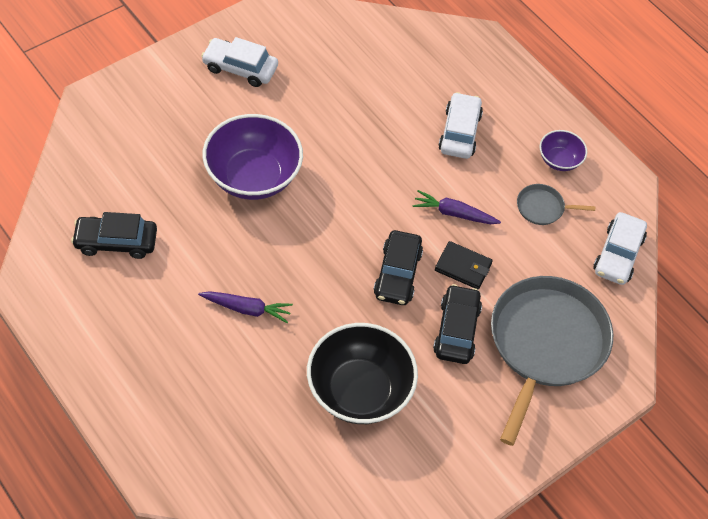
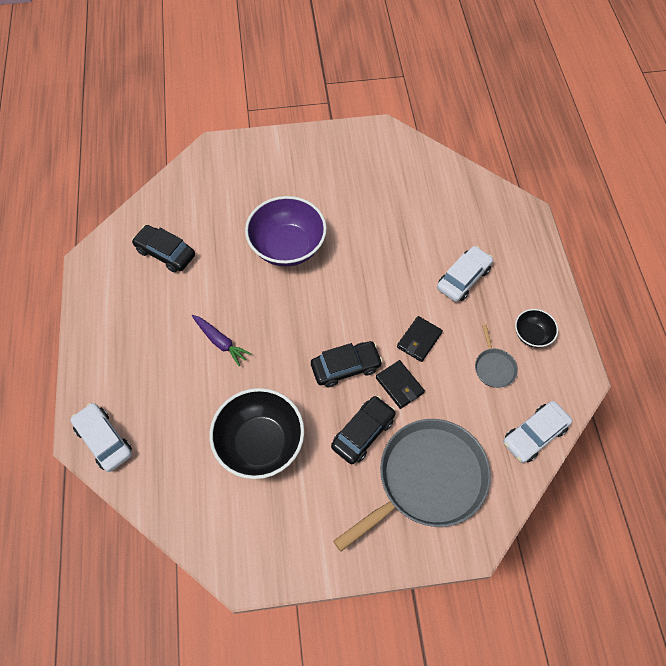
camera: 35 degrees right, 5 degrees up
white car [201,37,278,87] -> white car moved to [71,403,132,472]
black car [373,230,423,305] -> black car turned 150 degrees counterclockwise [311,341,383,388]
purple carrot [413,190,501,224] -> black wallet [397,316,443,362]
grey pan [517,184,595,225] -> grey pan turned 135 degrees counterclockwise [475,324,518,388]
purple bowl [540,130,587,171] -> black bowl [515,309,558,348]

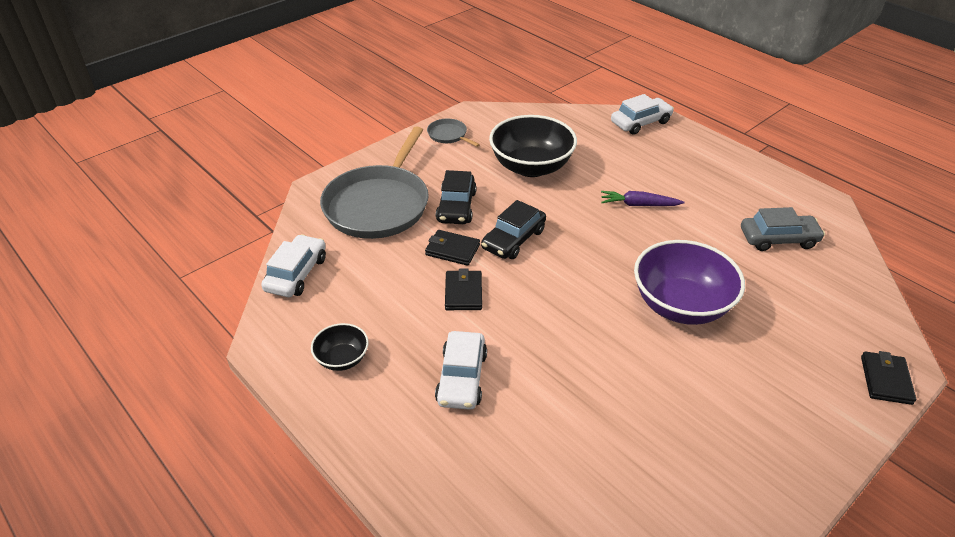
camera: 145 degrees right, 20 degrees down
white car [71,403,132,472] -> white car turned 45 degrees counterclockwise [611,94,674,135]
black car [132,225,195,272] -> grey car [741,207,825,251]
grey pan [475,324,518,388] -> grey pan moved to [427,119,480,147]
none -> black wallet [861,351,916,405]

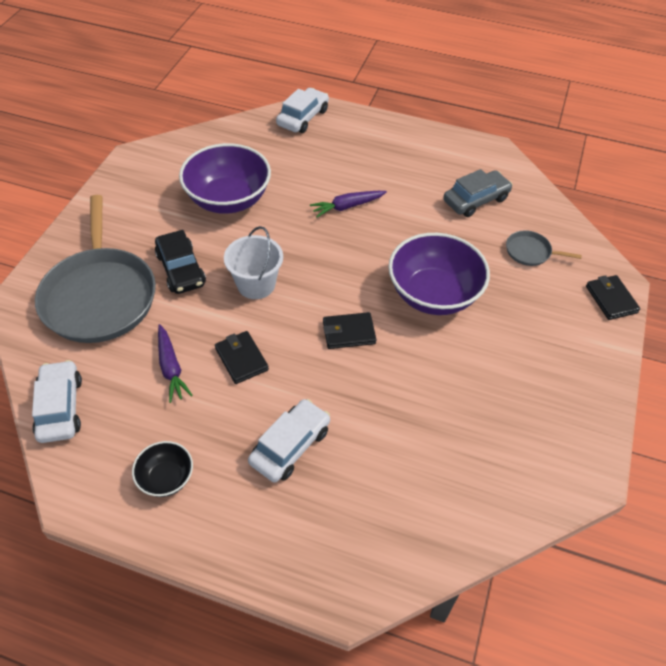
camera: 30 degrees left, 10 degrees up
black wallet [425,230,480,266] -> black wallet moved to [323,312,376,349]
grey pan [427,119,480,147] -> grey pan moved to [506,230,582,266]
white car [435,331,487,410] -> white car turned 120 degrees counterclockwise [248,399,330,482]
black car [481,200,546,259] -> white bucket [224,226,283,299]
black bowl [489,115,577,177] -> purple bowl [179,143,271,214]
none -> purple carrot [158,324,193,403]

